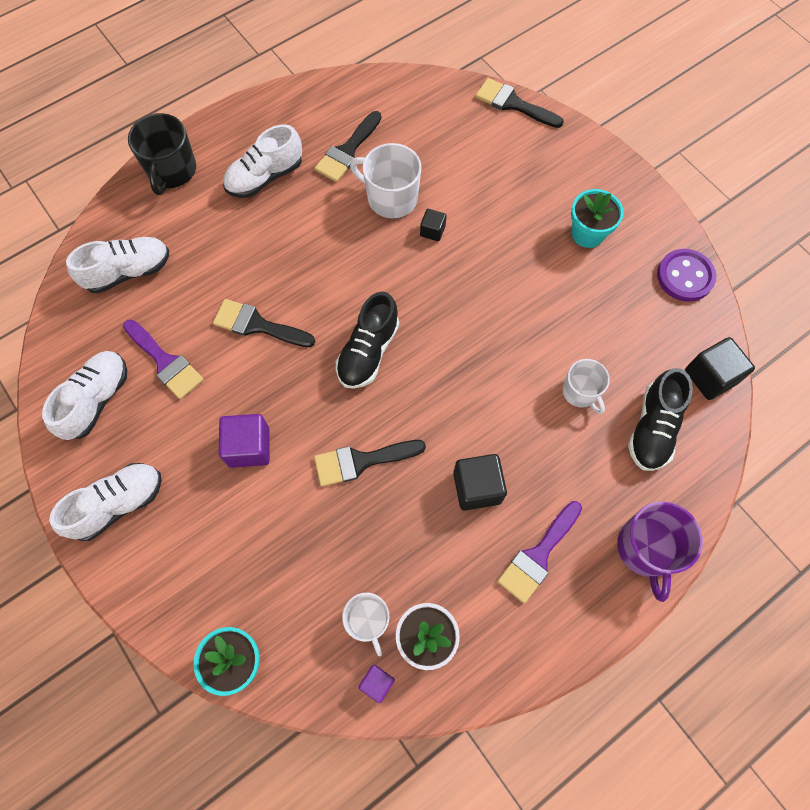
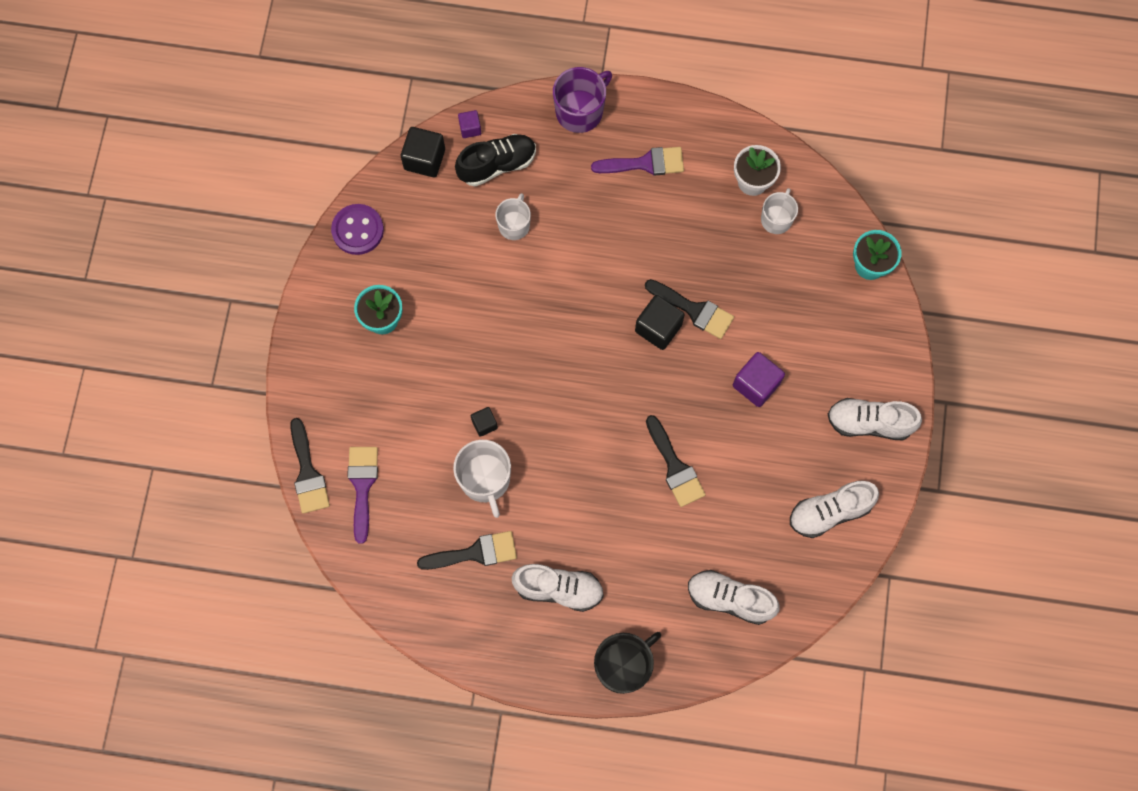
camera: 135 degrees left, 5 degrees up
purple brush [123,319,204,399] -> purple brush moved to [347,447,378,544]
black shoe [336,292,399,389] -> none
purple cube [358,665,395,703] -> purple cube moved to [458,110,481,138]
black cube [453,454,507,510] -> black cube moved to [635,295,685,350]

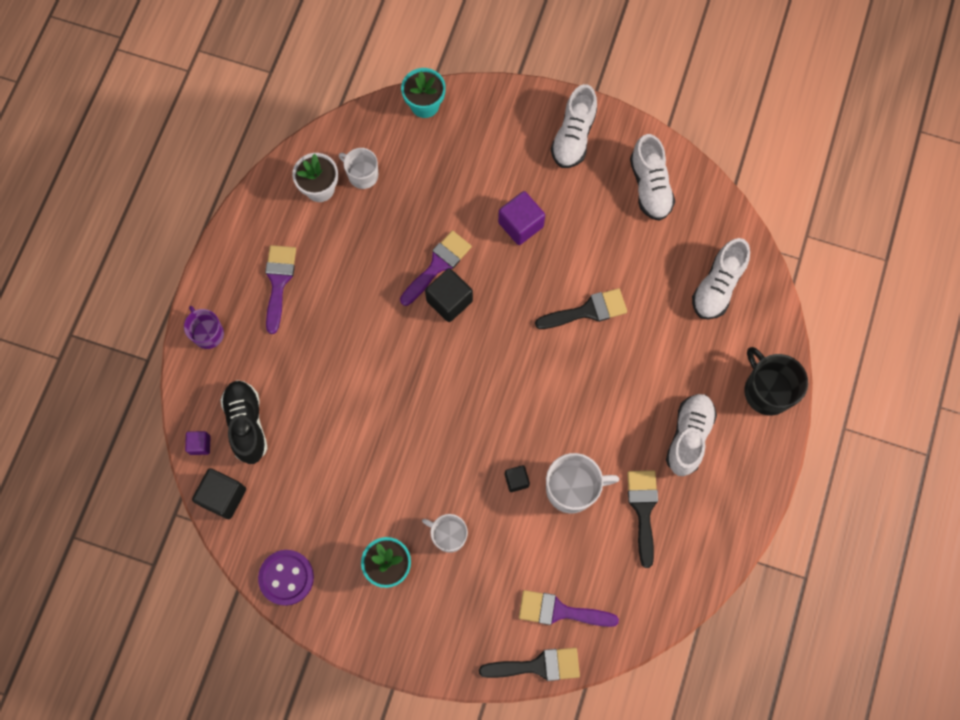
camera: 80 degrees left, 0 degrees up
white mug [495,193,531,240] -> white mug moved to [422,514,468,553]
purple mug [553,67,612,133] -> purple mug [184,306,224,349], size x0.65
black brush [645,279,734,339] -> purple brush [400,230,472,306]

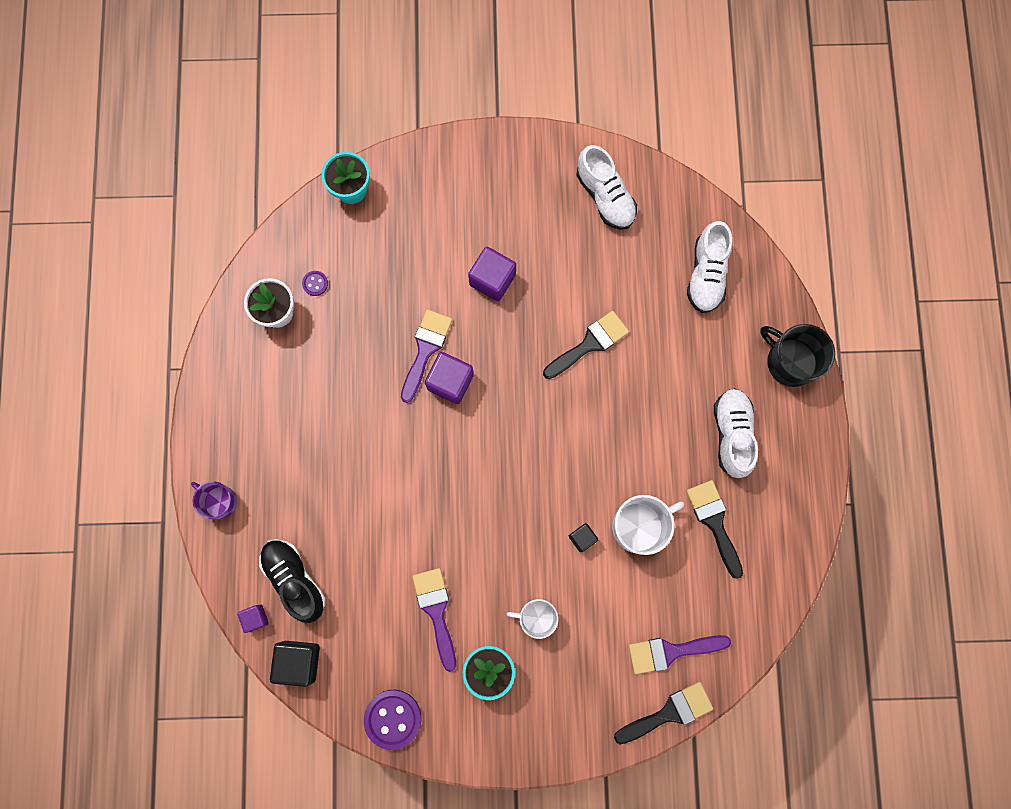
camera: 20 degrees left, 5 degrees up
purple brush [265,245,296,334] -> purple brush moved to [412,568,456,672]
white mug [339,148,378,189] -> purple button [302,271,328,296]
black cube [425,268,473,322] -> purple cube [425,352,474,404]
white shoe [551,84,597,168] -> none

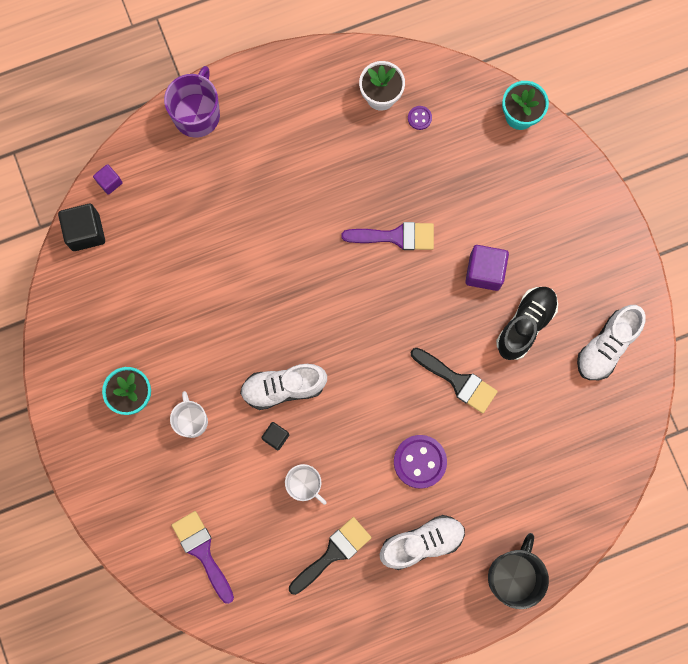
camera: 70 degrees right, 0 degrees up
purple mug [191,481,237,519] -> purple mug [164,66,220,138], size x1.54
black shoe [259,539,326,623] -> black shoe moved to [496,287,558,360]
purple button [364,690,421,750] -> purple button moved to [394,435,447,489]
purple brush [412,568,456,672] -> none
purple cube [425,352,474,404] -> none
white mug [612,495,684,555] -> white mug [285,464,327,505], size x0.65
black brush [614,682,713,744] -> none
white shoe [687,221,732,313] -> white shoe moved to [240,364,327,410]

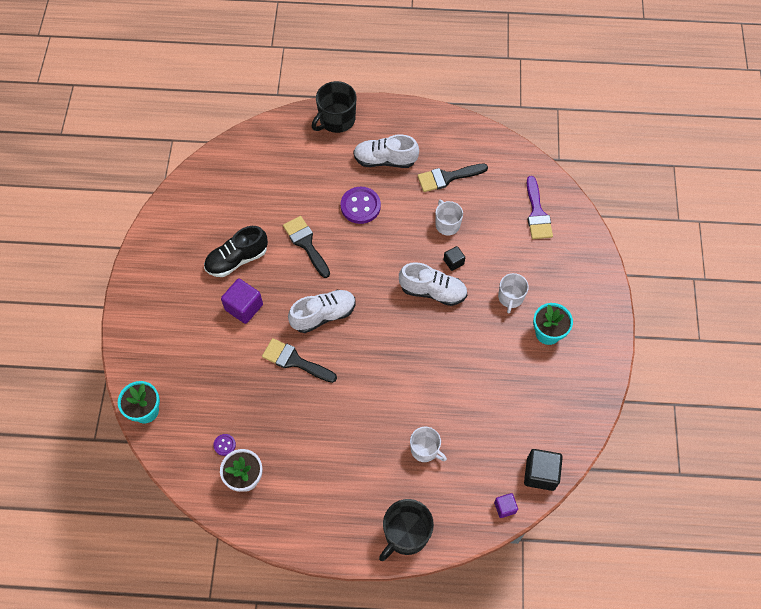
camera: 155 degrees left, 15 degrees down
purple mug [164,66,220,138] -> black mug [379,499,434,561]
purple brush [342,222,434,250] -> black brush [262,338,337,383]
white shoe [577,305,646,380] -> white shoe moved to [288,290,356,333]
none -> white mug [410,427,447,462]

